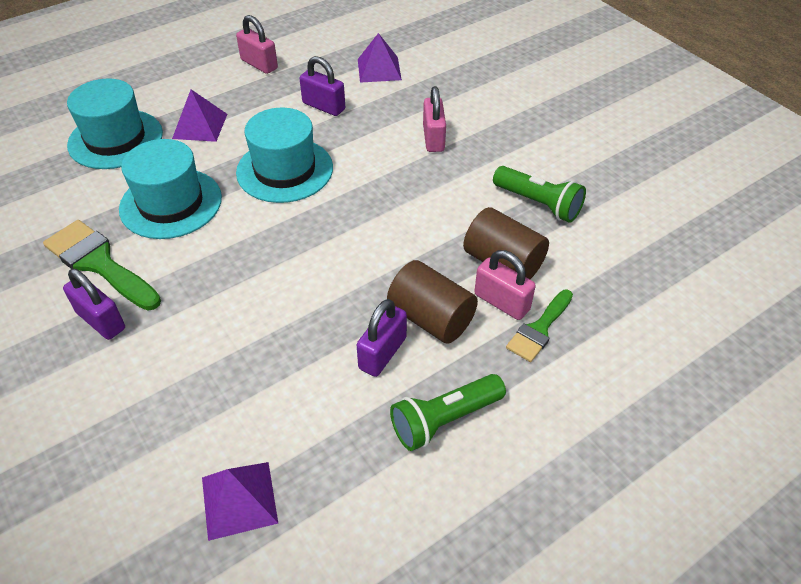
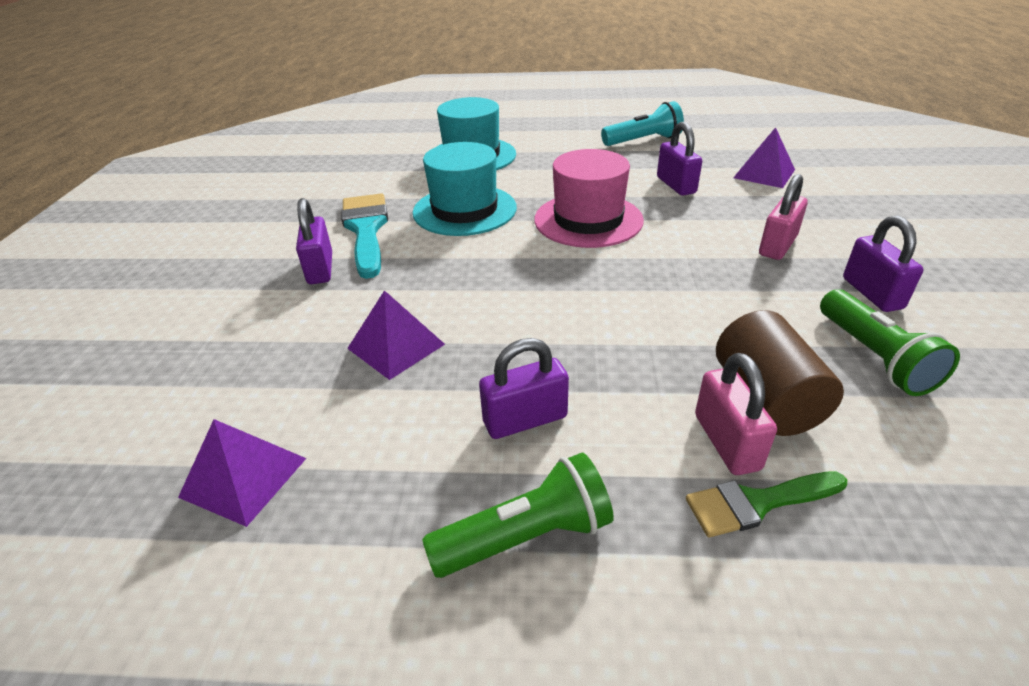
camera: 40 degrees right, 10 degrees down
green brush [43,220,161,311] -> turquoise brush [341,193,388,279]
purple pyramid [172,89,227,142] -> purple pyramid moved to [347,290,445,380]
pink padlock [236,15,278,74] -> turquoise flashlight [601,101,684,146]
turquoise hat [236,108,333,203] -> pink hat [534,149,644,248]
brown cylinder [387,260,478,344] -> none
green flashlight [390,374,506,451] -> green flashlight turned 150 degrees clockwise [422,453,614,578]
none -> purple padlock [843,216,924,312]

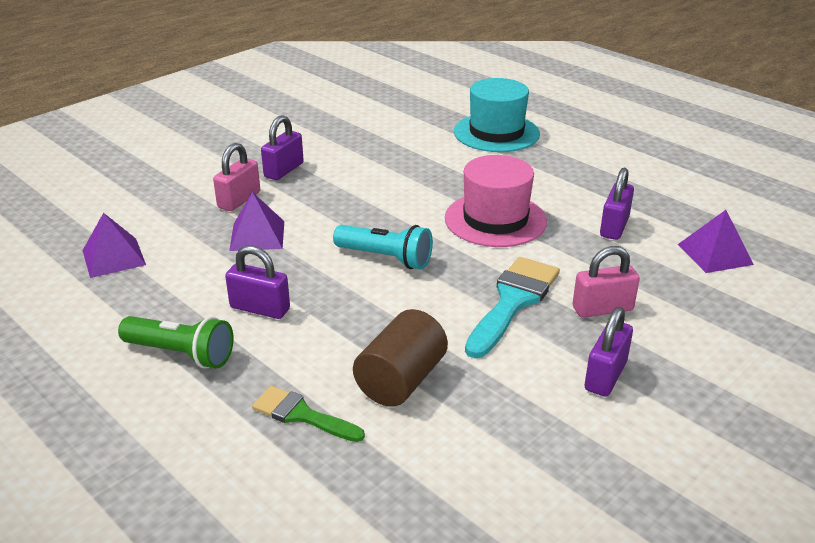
camera: 40 degrees right, 5 degrees down
turquoise brush [341,193,388,279] -> turquoise brush moved to [465,257,560,358]
turquoise hat [413,142,517,236] -> none
turquoise flashlight [601,101,684,146] -> turquoise flashlight moved to [333,225,433,269]
pink padlock [695,353,777,475] -> pink padlock moved to [213,143,260,211]
green flashlight [820,289,960,396] -> none

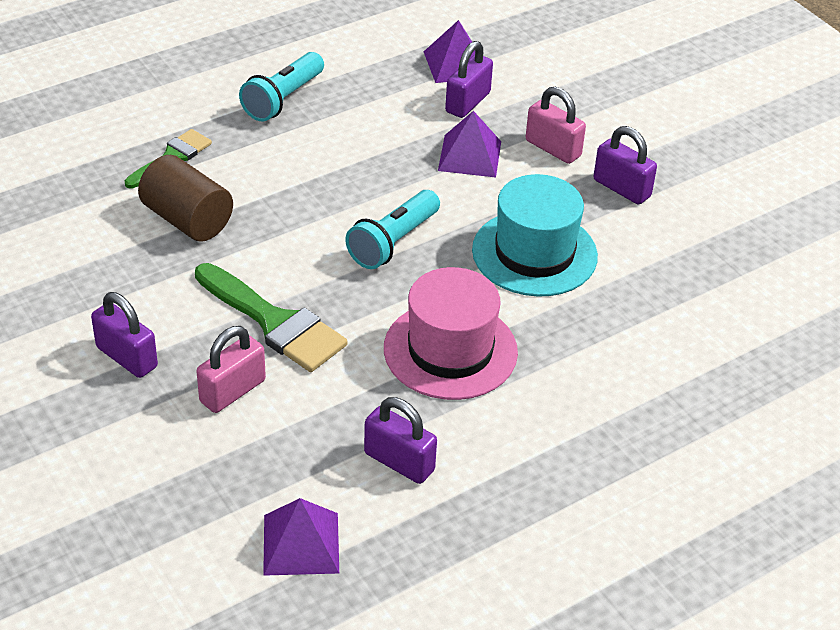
camera: 100 degrees right, 10 degrees up
green flashlight [118,316,234,369] -> turquoise flashlight [239,52,324,121]
purple padlock [225,245,290,319] -> purple padlock moved to [445,41,493,118]
turquoise hat [454,78,540,152] -> turquoise hat moved to [472,174,598,297]
turquoise brush [465,257,560,358] -> green brush [195,263,348,372]
pink padlock [573,246,640,318] -> pink padlock turned 45 degrees clockwise [196,326,266,413]

